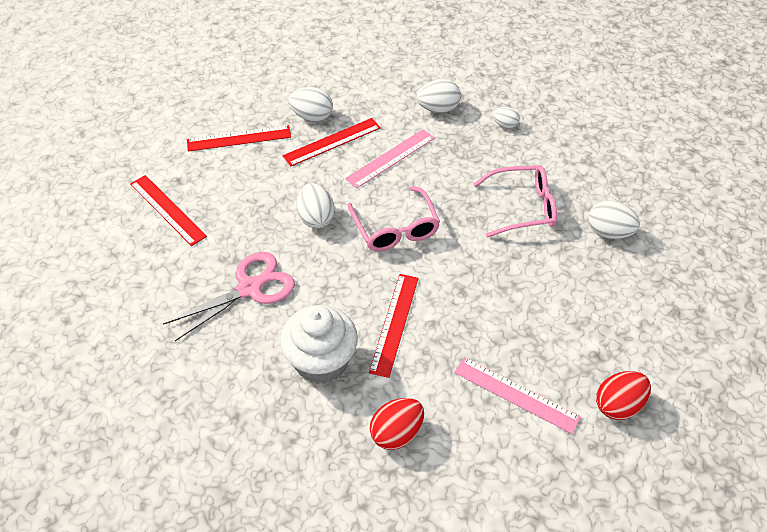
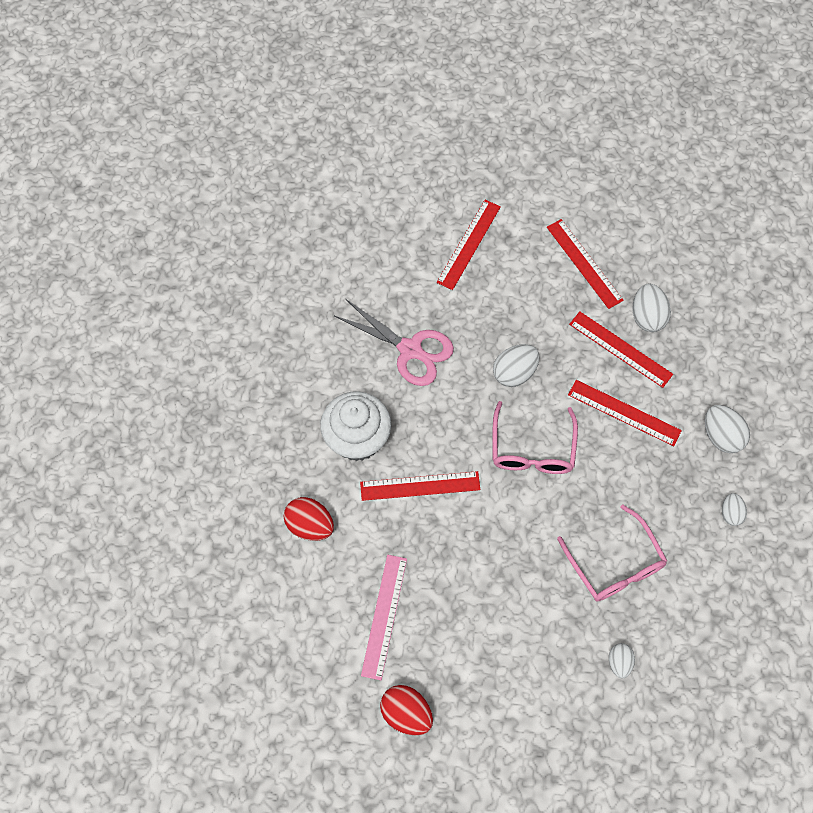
camera: 70 degrees right, 15 degrees up
pink ruler [345,129,435,189] -> red ruler [568,380,682,446]
pink glasses [347,186,440,251] -> pink glasses turned 45 degrees counterclockwise [493,401,578,474]
white egg [588,200,640,239] -> white egg [609,643,635,678], size x0.61

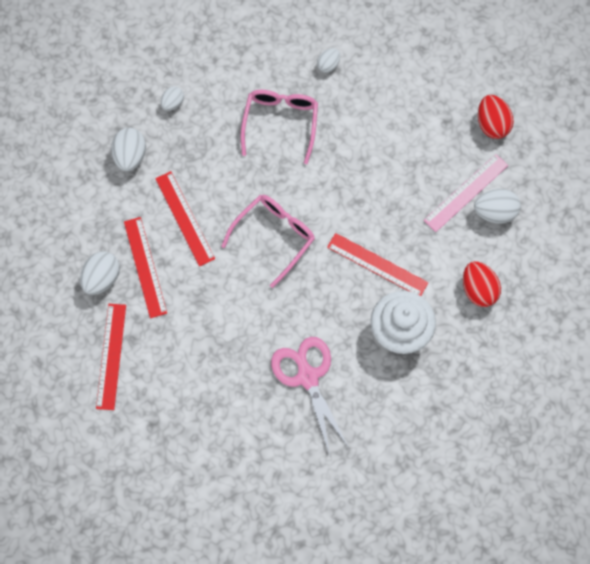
camera: 145 degrees left, 5 degrees up
red ruler [437,200,501,290] -> none
white egg [493,344,540,387] -> white egg moved to [474,189,521,223]

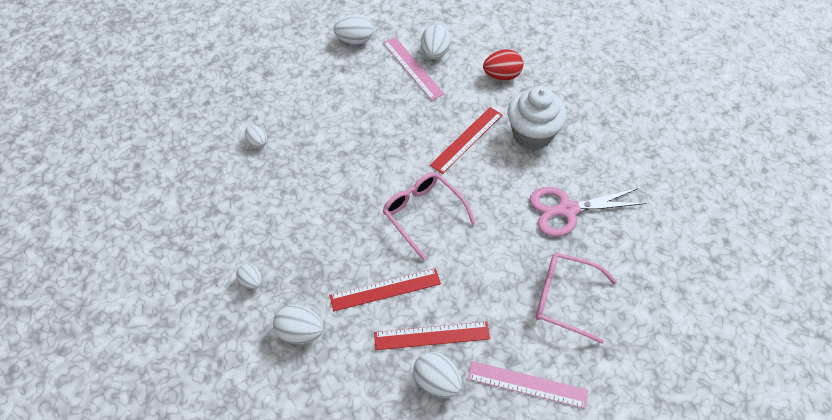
camera: 80 degrees left, 15 degrees down
red ruler [96,304,126,410] -> pink ruler [468,361,588,409]
pink glasses [241,90,318,164] -> pink glasses moved to [536,253,617,344]
red egg [478,95,514,139] -> white egg [333,14,373,45]

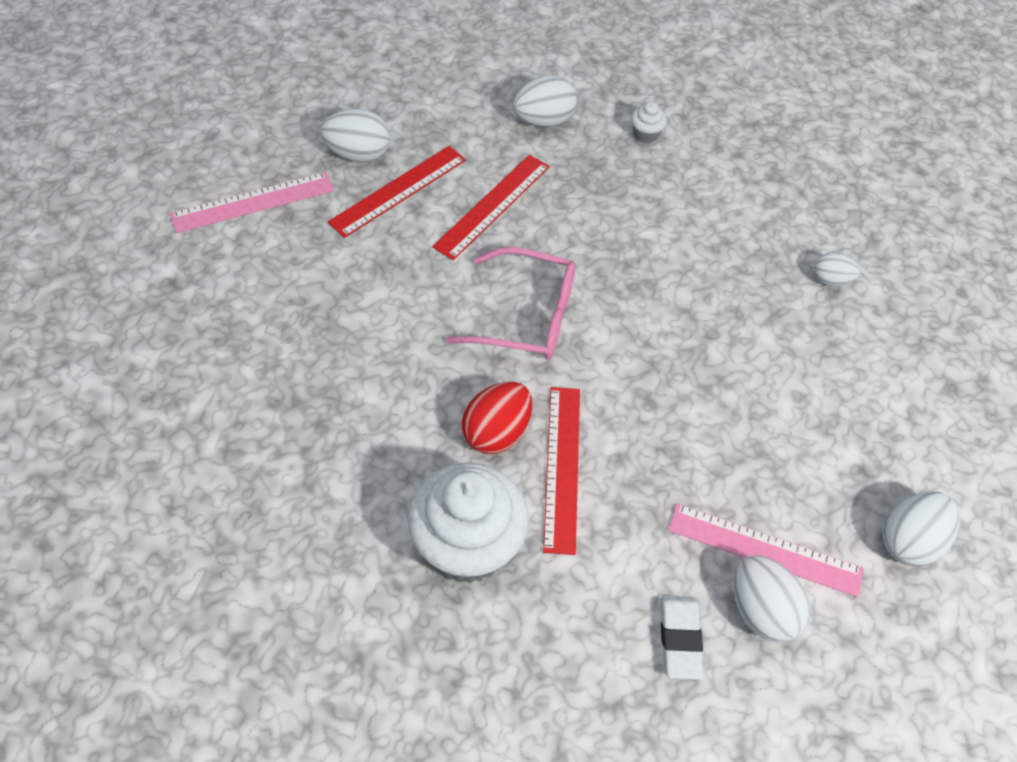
camera: 140 degrees right, 0 degrees up
white egg [236,264,262,289] -> white cupcake [631,102,667,144]
red egg [483,49,523,81] -> red egg moved to [462,382,532,454]
pink scissors [530,187,646,237] -> none
pink glasses [536,253,617,344] -> none
none -> white eraser [661,595,703,680]

